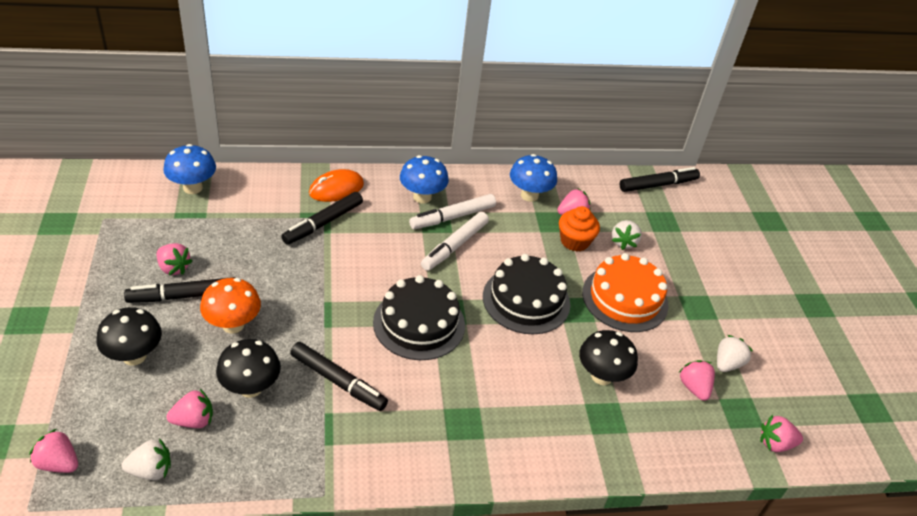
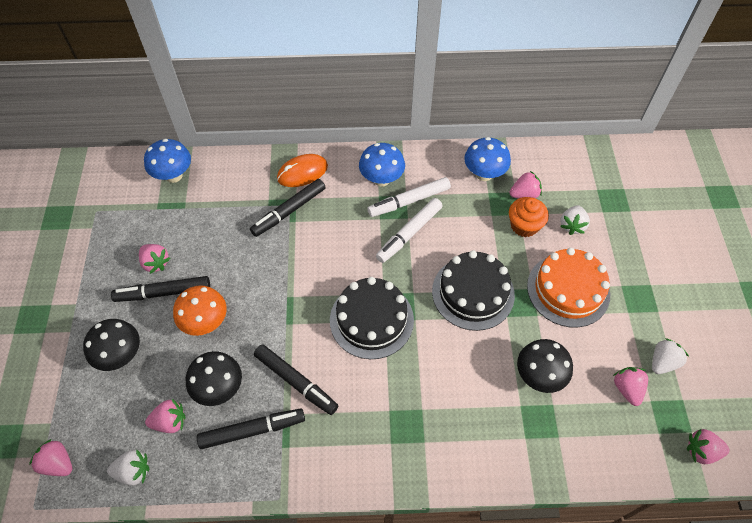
camera: 10 degrees right, 15 degrees up
black marker [620,167,700,192] -> black marker moved to [197,408,305,449]

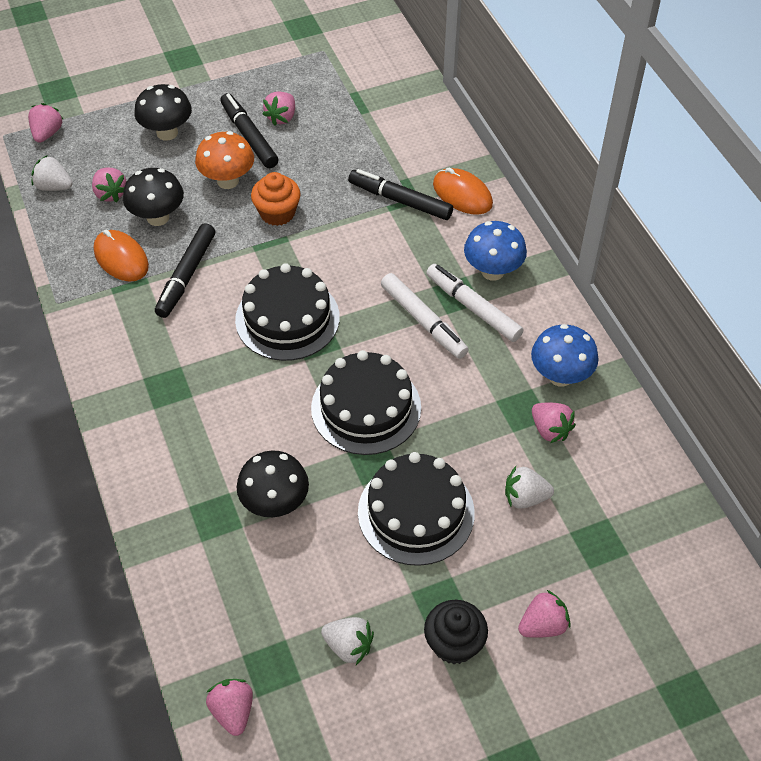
camera: 70 degrees right, 5 degrees down
white strawberry [107,449,149,486] -> white strawberry turned 135 degrees clockwise [31,155,73,191]
blue mushroom [144,139,191,183] -> none
black marker [197,408,305,449] -> orange mouse [94,230,149,282]
white marker [376,198,443,263] -> white marker turned 150 degrees counterclockwise [381,273,469,359]
orange cupcake [509,197,549,237] -> orange cupcake moved to [251,172,301,226]
orange cake [527,248,610,327] -> black cake [358,452,475,566]
pink strawberry [613,367,648,406] -> pink strawberry moved to [518,589,571,638]
none -> black cupcake [424,600,488,664]

